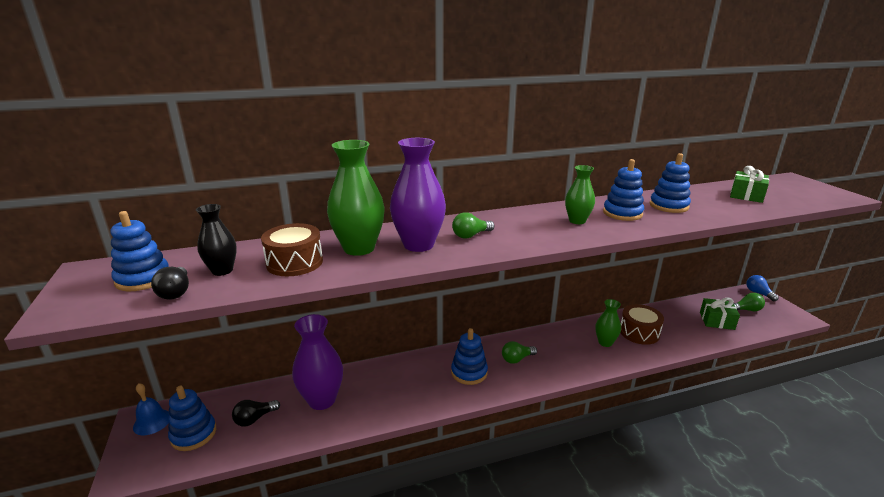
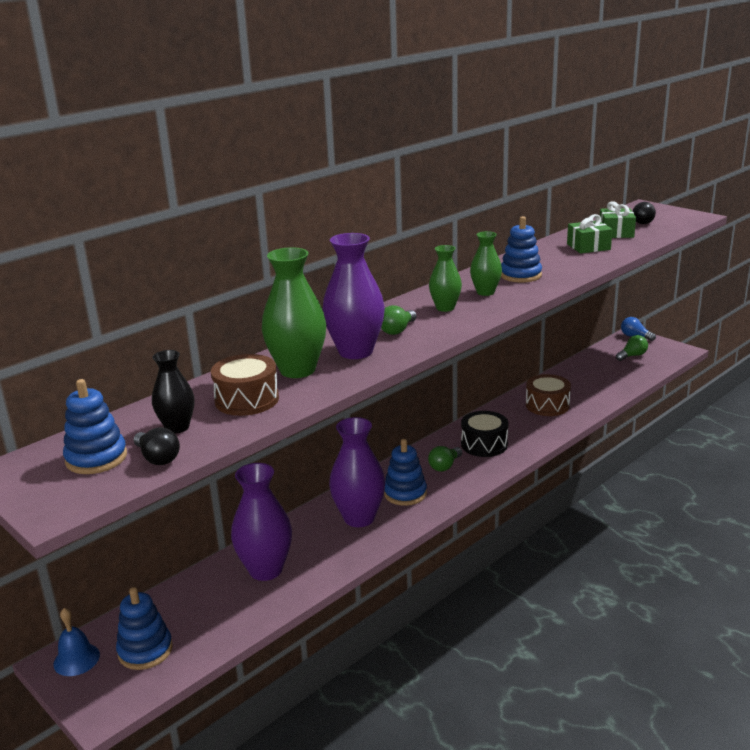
camera: 25 degrees left, 0 degrees up
black light bulb [232,400,280,427] -> black light bulb moved to [633,202,656,224]
green vase [595,299,621,347] -> green vase moved to [429,245,462,312]
blue stacking toy [650,153,691,213] -> none
green gift [700,297,740,330] -> green gift moved to [567,214,613,254]
none -> purple vase [329,417,385,527]
none -> black drum [461,411,508,457]

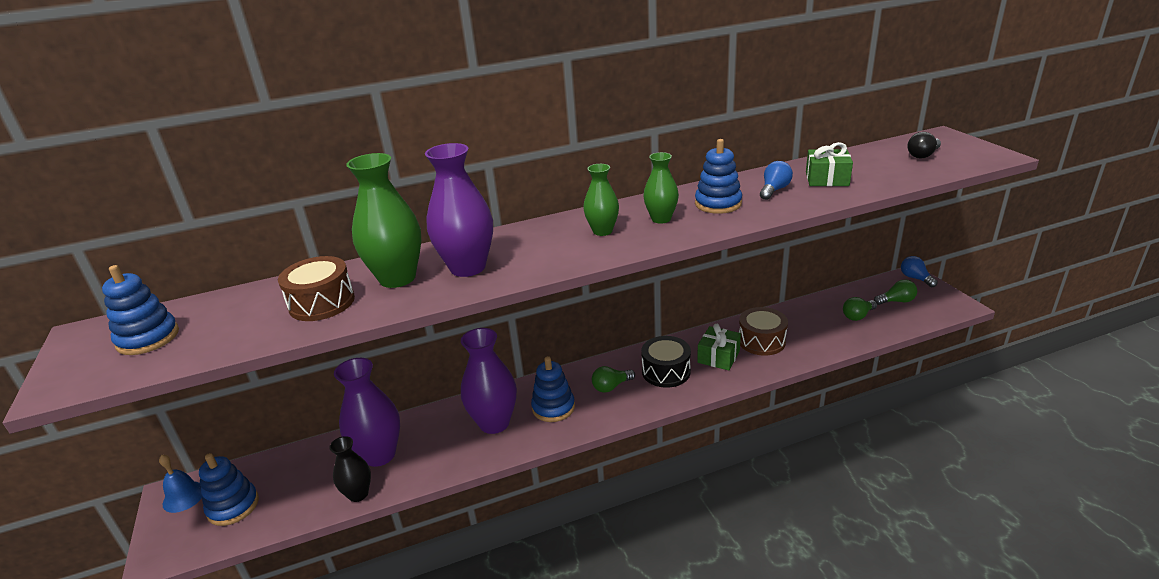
camera: 25 degrees right, 5 degrees up
black light bulb [134,427,180,465] -> none
black vase [152,350,194,433] -> black vase moved to [329,436,371,502]
green light bulb [381,305,417,335] -> green light bulb moved to [843,297,877,321]
green gift [600,201,636,238] -> green gift moved to [697,324,741,370]
none -> blue light bulb [760,161,793,200]

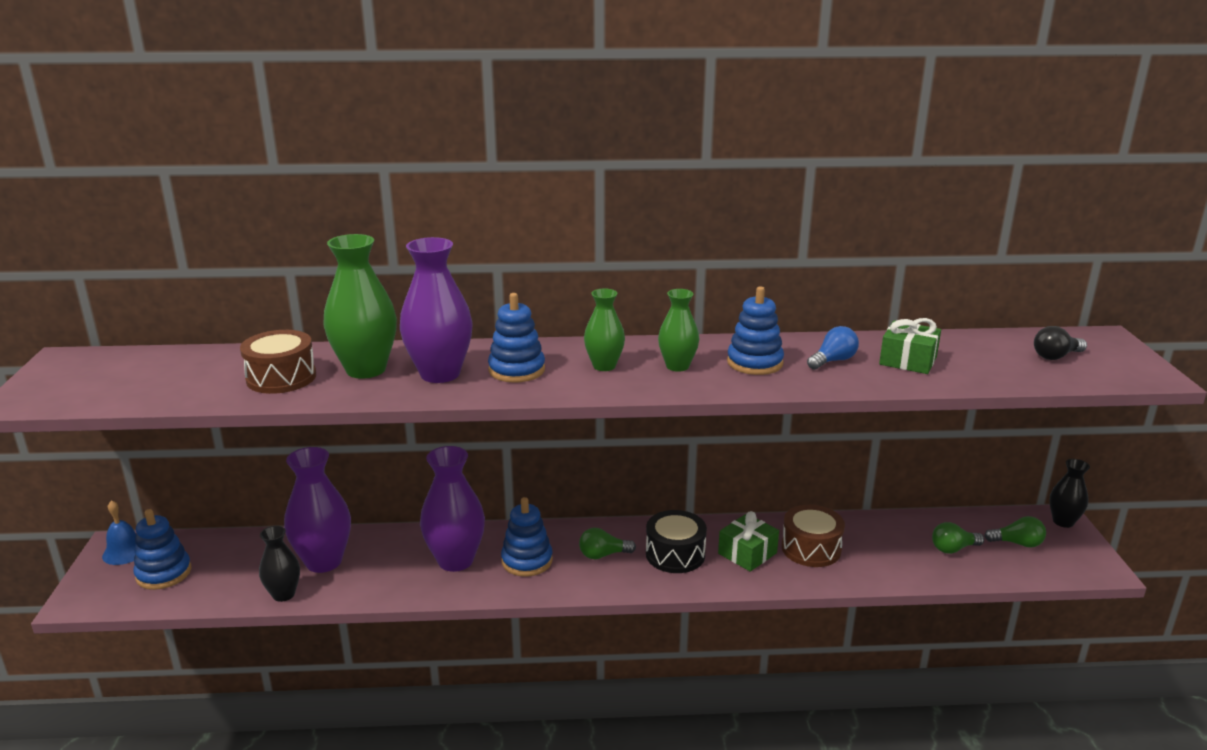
camera: 15 degrees right, 5 degrees down
blue stacking toy [102,265,179,355] -> blue stacking toy moved to [488,293,545,383]
blue light bulb [901,256,938,287] -> black vase [1049,459,1090,528]

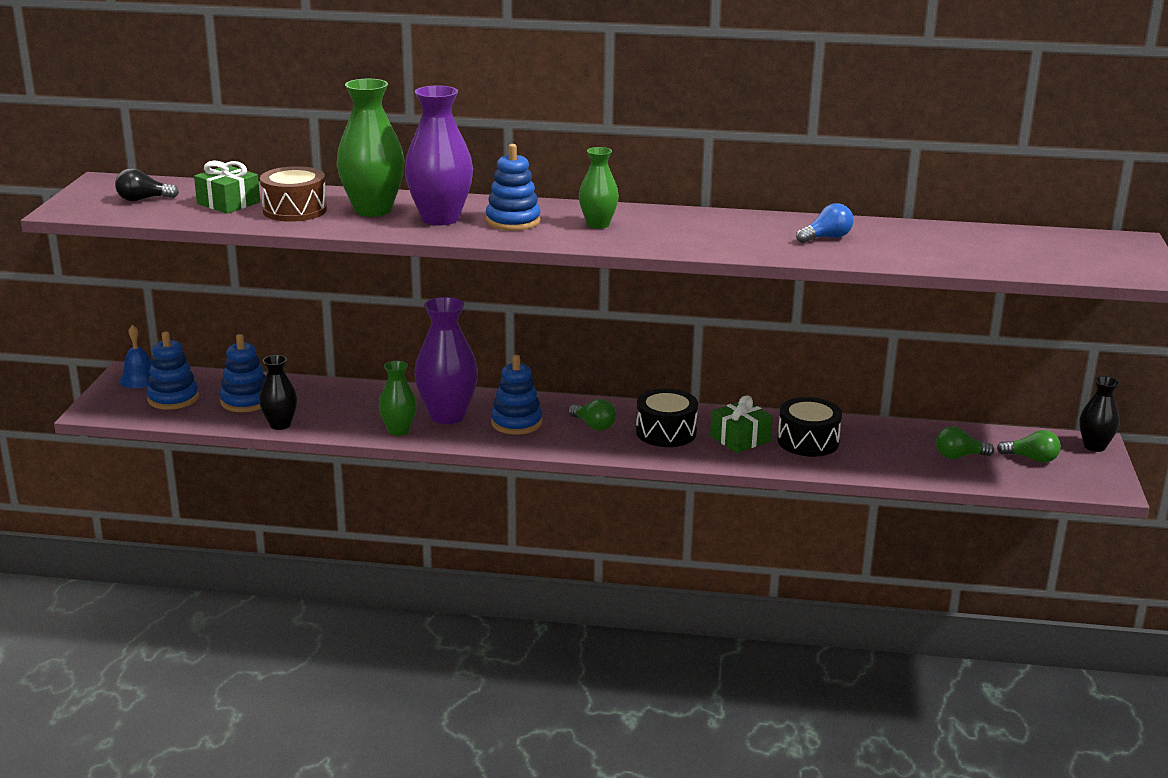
camera: 10 degrees right, 0 degrees up
purple vase [284,447,351,573] -> none
green light bulb [579,528,636,559] -> green light bulb turned 135 degrees counterclockwise [568,399,616,431]
green vase [658,289,699,372] -> green vase moved to [379,361,417,436]
blue stacking toy [727,286,784,375] -> blue stacking toy moved to [220,334,266,412]
brown drum [781,505,845,567] -> black drum [777,397,842,457]
green gift [879,318,941,374] -> green gift moved to [194,161,260,214]
black light bulb [1034,326,1087,360] -> black light bulb moved to [115,168,179,201]

